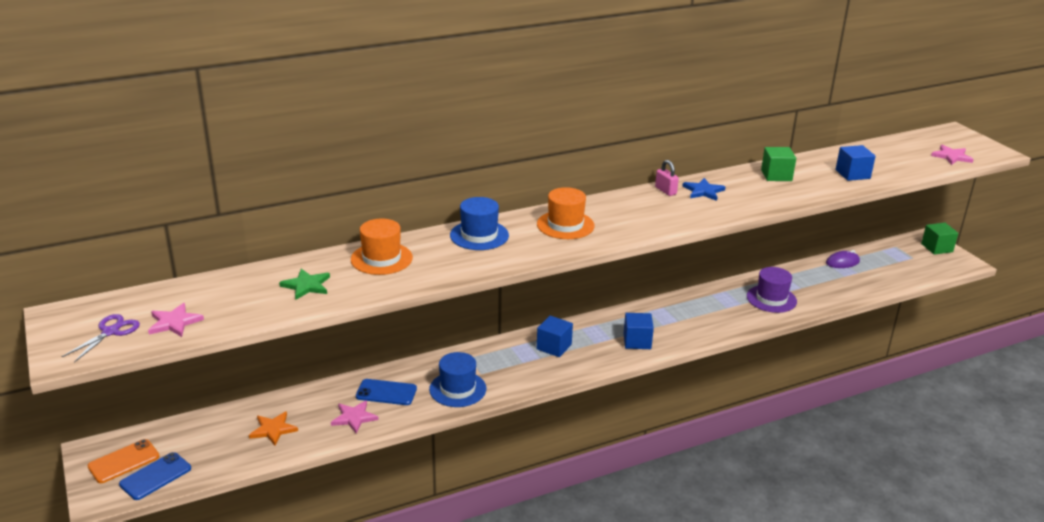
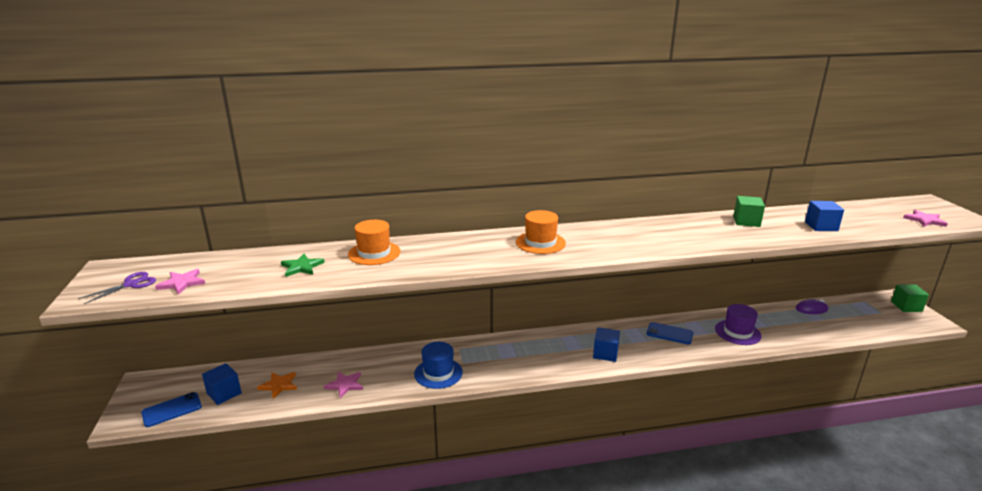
camera: 15 degrees right, 5 degrees down
orange phone [87,439,159,483] -> none
blue phone [356,379,417,405] -> blue phone moved to [647,322,693,345]
blue hat [450,197,509,250] -> none
blue cube [537,316,573,357] -> blue cube moved to [202,363,242,405]
pink padlock [655,160,679,196] -> none
blue star [682,178,725,201] -> none

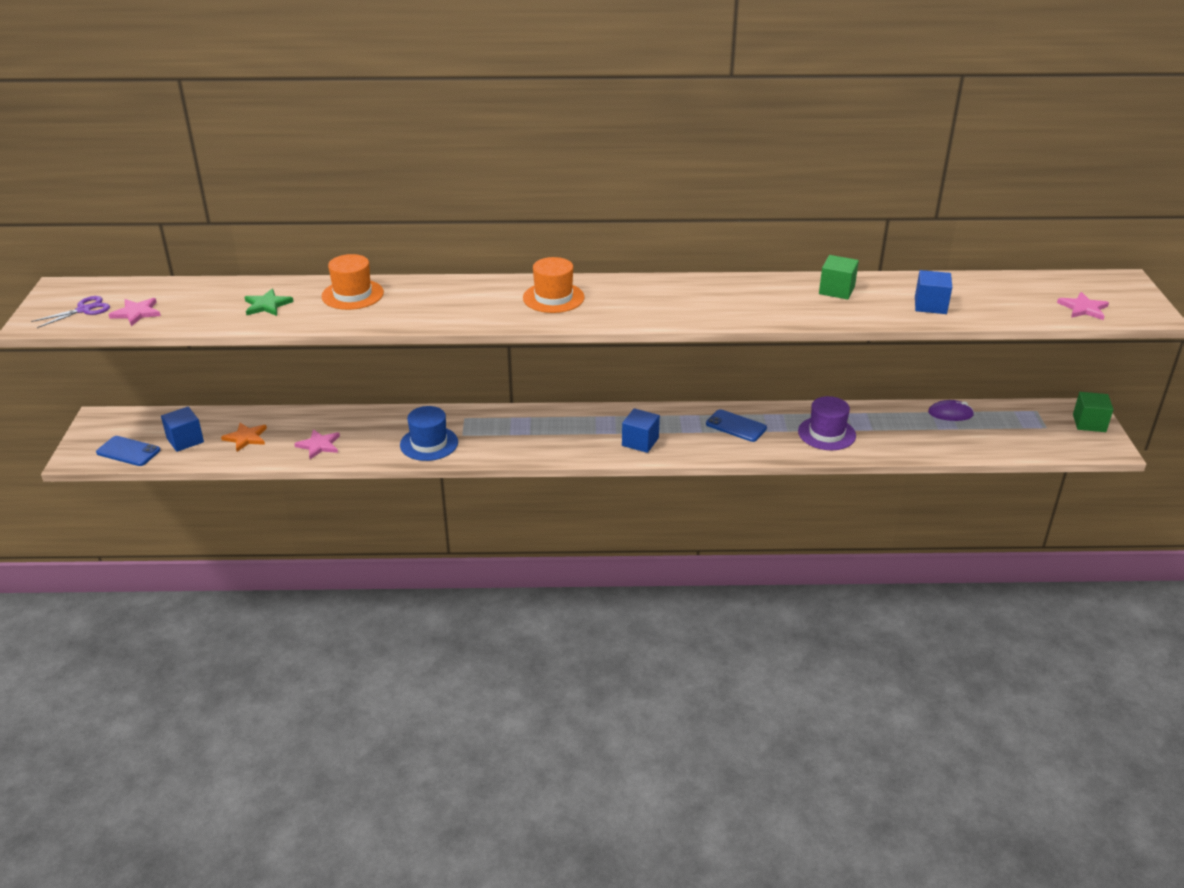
camera: 10 degrees right, 10 degrees up
blue phone [141,392,202,427] -> blue phone turned 45 degrees clockwise [96,436,160,466]

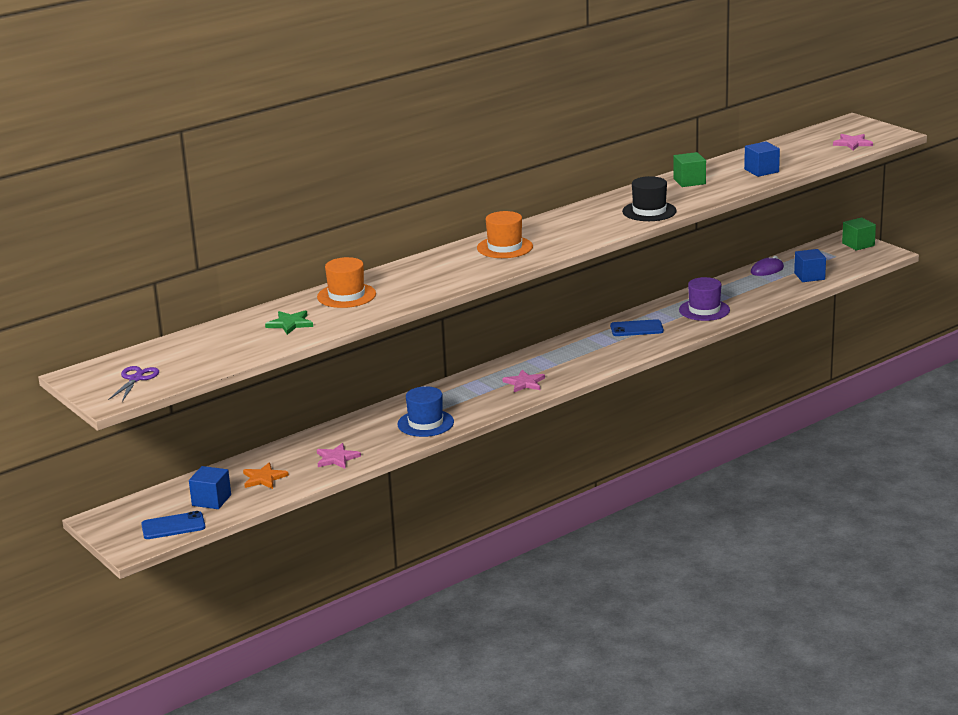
camera: 35 degrees left, 10 degrees down
pink star [108,298,161,326] -> pink star moved to [503,370,545,392]
blue cube [622,408,660,453] -> blue cube moved to [794,249,826,282]
none -> black hat [622,176,677,221]

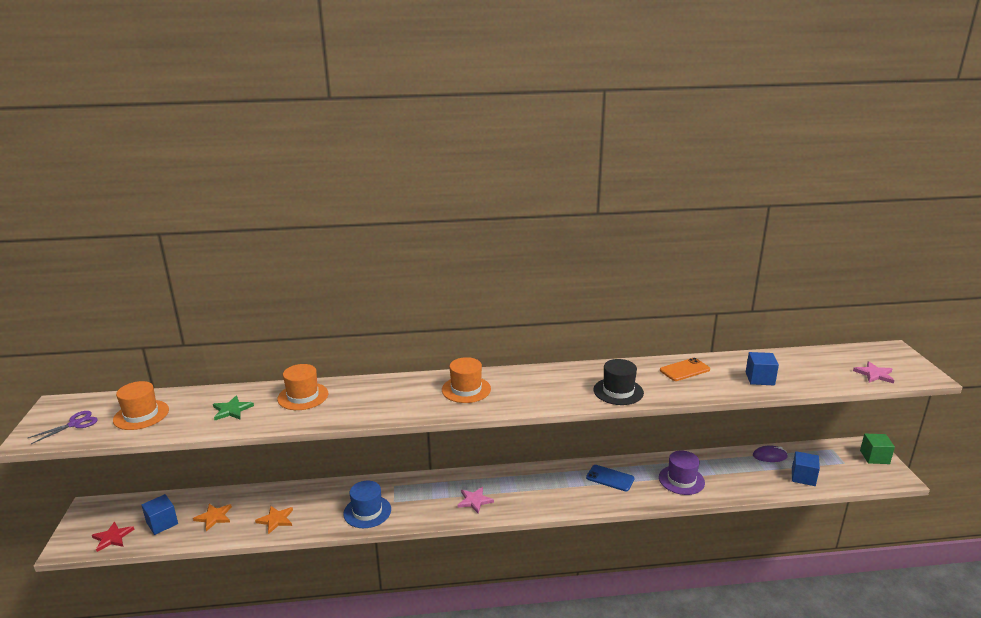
camera: 30 degrees right, 0 degrees up
blue phone [141,511,206,539] -> red star [92,522,134,552]
pink star [317,443,361,469] -> orange star [255,506,293,534]
green cube [673,152,706,187] -> orange phone [660,358,710,381]
none -> orange hat [113,381,169,430]

